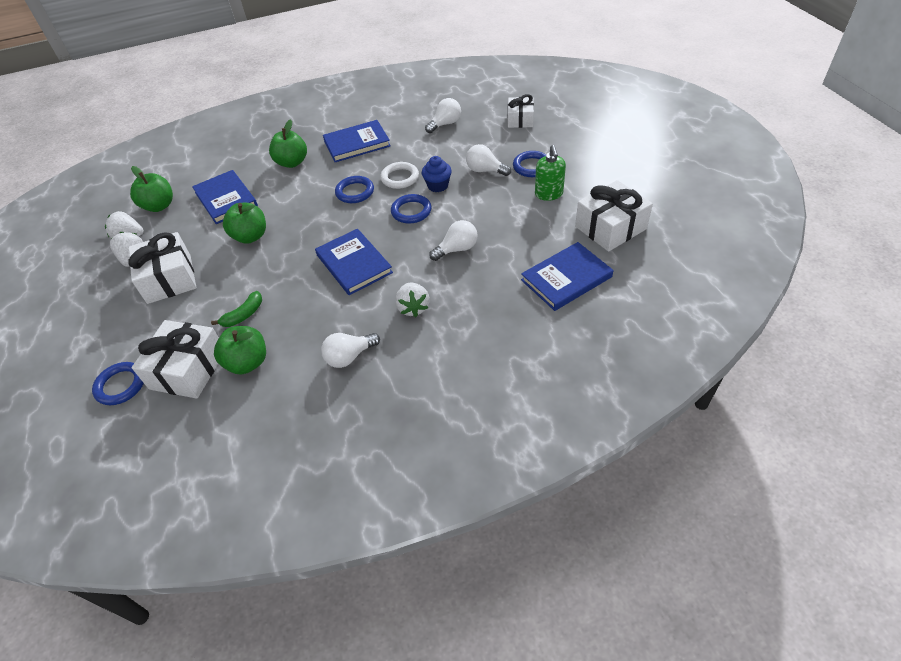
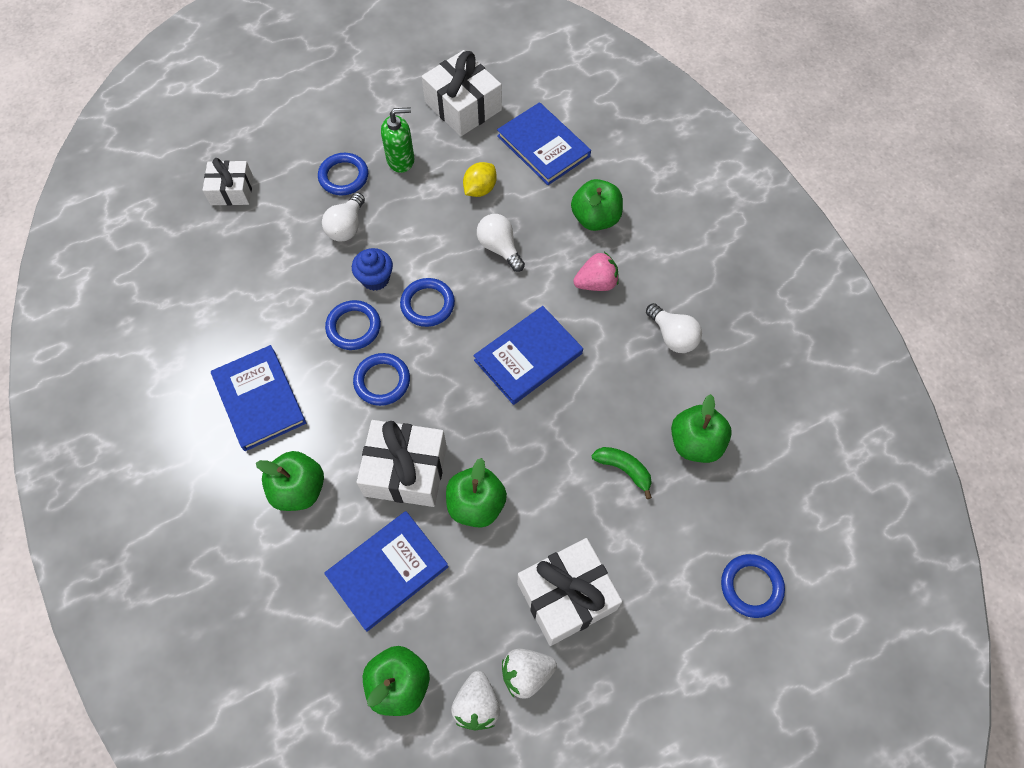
camera: 100 degrees left, 15 degrees up
white gift [132,320,219,399] -> white gift moved to [357,420,447,507]
white ring [380,162,419,189] -> blue ring [325,300,381,350]
white strawberry [395,283,430,317] -> pink strawberry [573,252,619,291]
white light bulb [425,98,461,133] -> none
none -> yellow lemon [463,162,497,197]
none -> green apple [571,179,623,231]

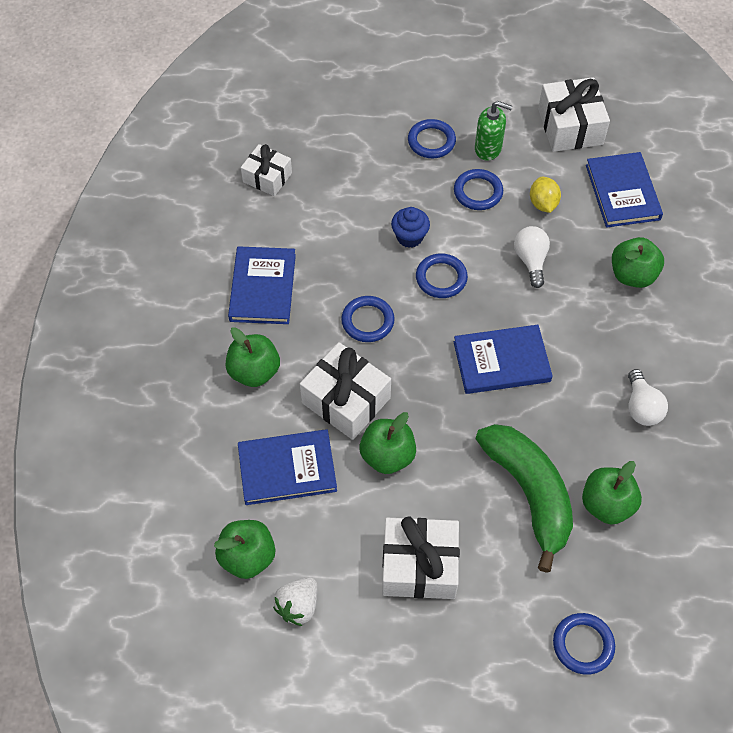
camera: 30 degrees right, 5 degrees down
white gift [203,158,253,205] -> white gift moved to [241,144,292,196]
white light bulb [322,193,365,241] -> none
blue ring [325,300,381,350] -> blue ring moved to [454,169,503,210]
yellow lemon [463,162,497,197] -> yellow lemon turned 75 degrees counterclockwise [530,177,561,213]
white strawberry [502,649,557,699] -> none
pink strawberry [573,252,619,291] -> none
green banana [592,447,652,499] -> green banana [476,424,573,573], size x2.30

